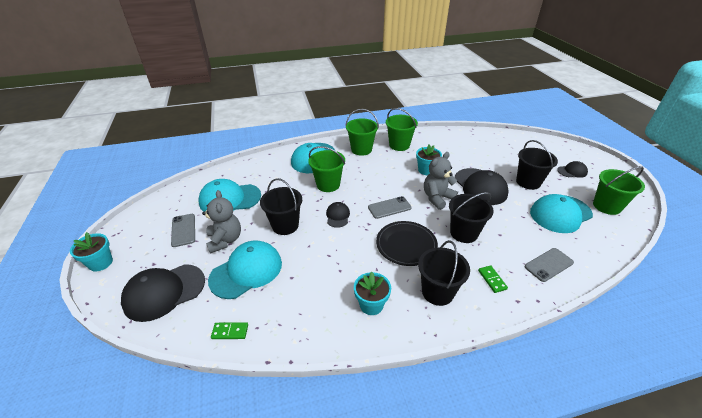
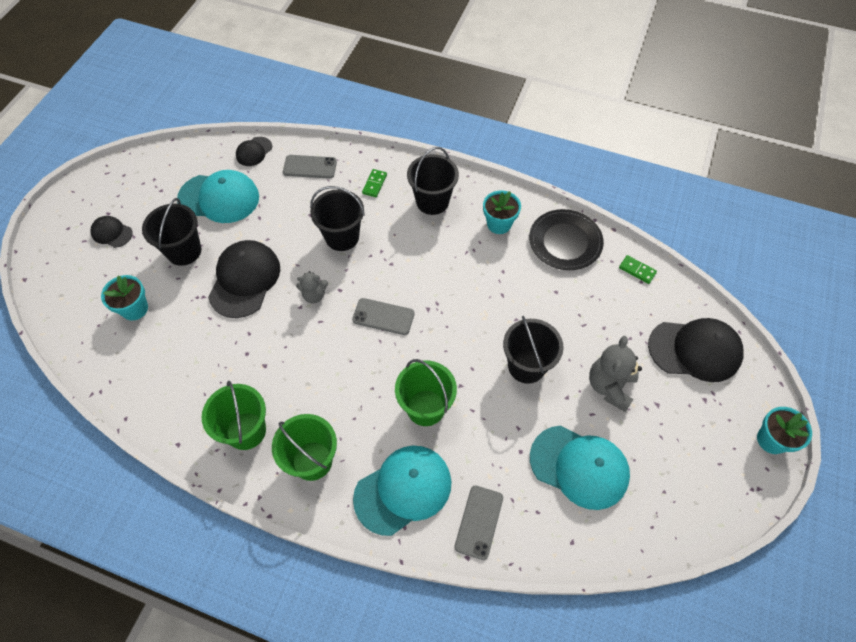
camera: 145 degrees left, 20 degrees up
grey phone [171,214,195,247] -> grey phone moved to [454,486,503,560]
turquoise cap [208,240,282,299] -> none
black cap [326,202,350,228] -> black cap moved to [236,137,272,166]
black plate [376,221,438,266] -> black plate moved to [529,209,604,270]
turquoise flower pot [416,144,442,175] -> turquoise flower pot moved to [101,275,148,320]
grey teddy bear [424,152,458,210] -> grey teddy bear [296,271,328,303], size x0.60
green bucket [593,166,645,215] -> none

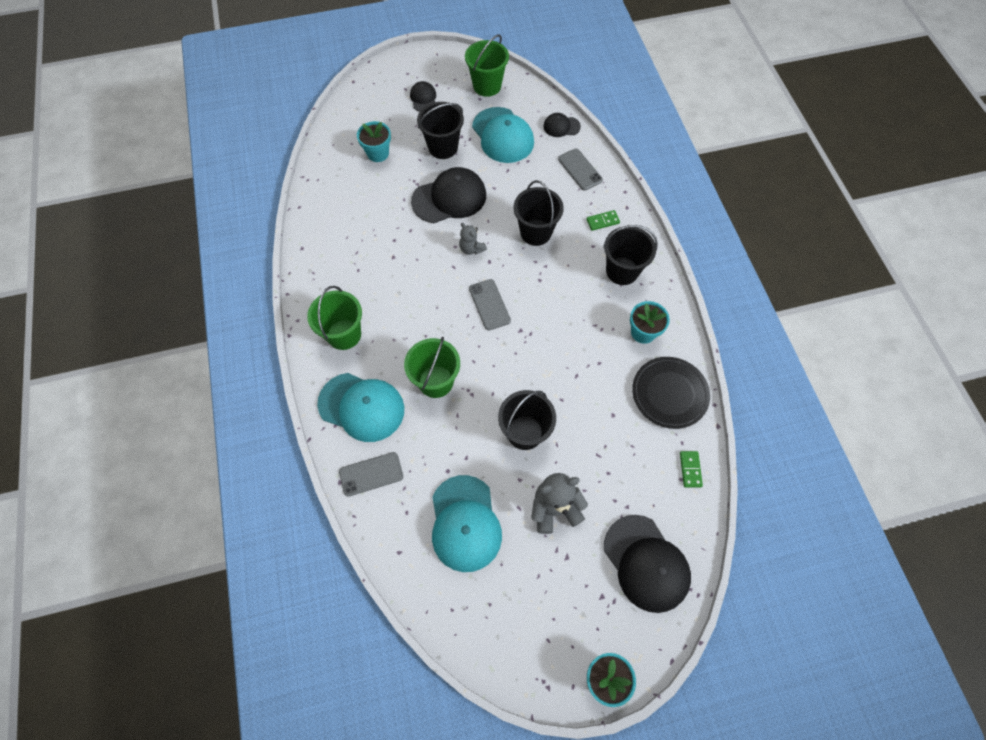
camera: 55 degrees right, 5 degrees up
green bucket [202,381,266,450] -> green bucket moved to [465,34,509,97]

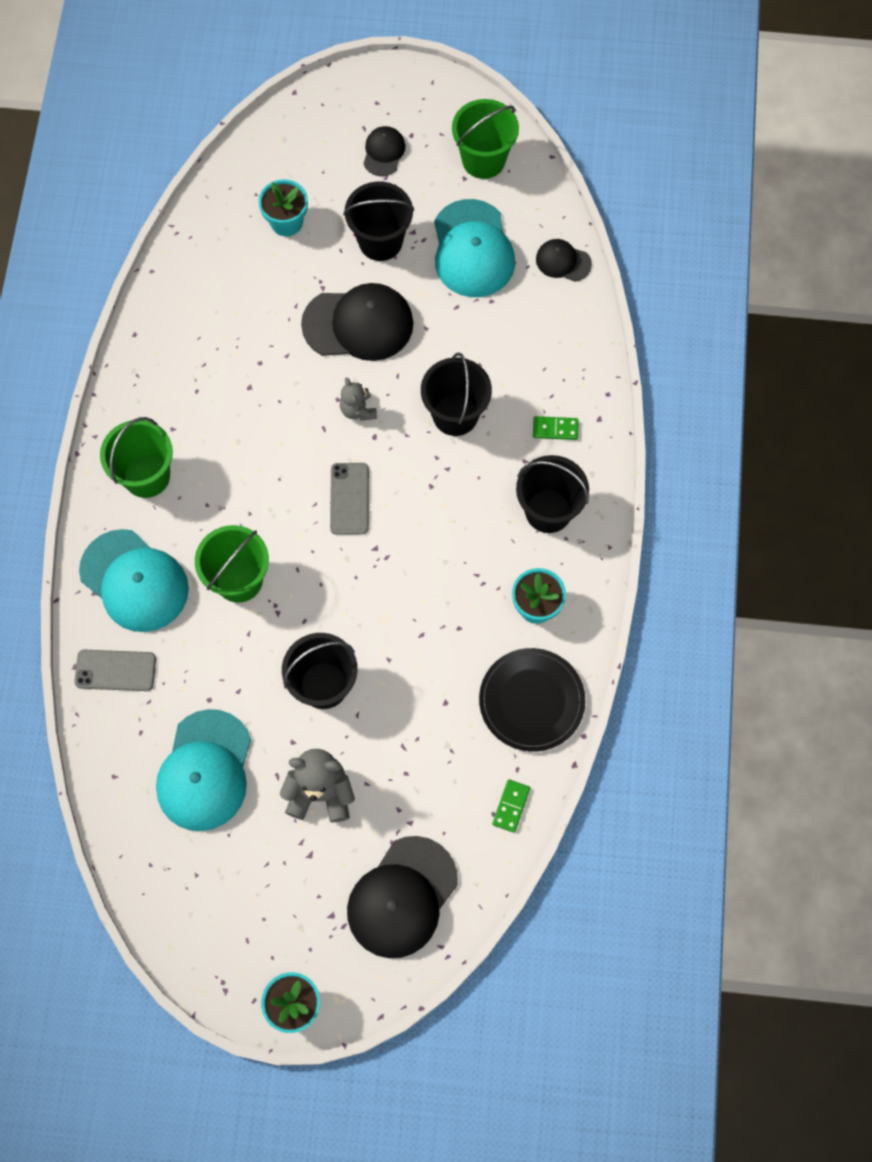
camera: 20 degrees right, 5 degrees up
grey phone [558,149,603,190] -> none
black cap [604,515,691,613] -> black cap turned 45 degrees clockwise [347,836,458,958]

